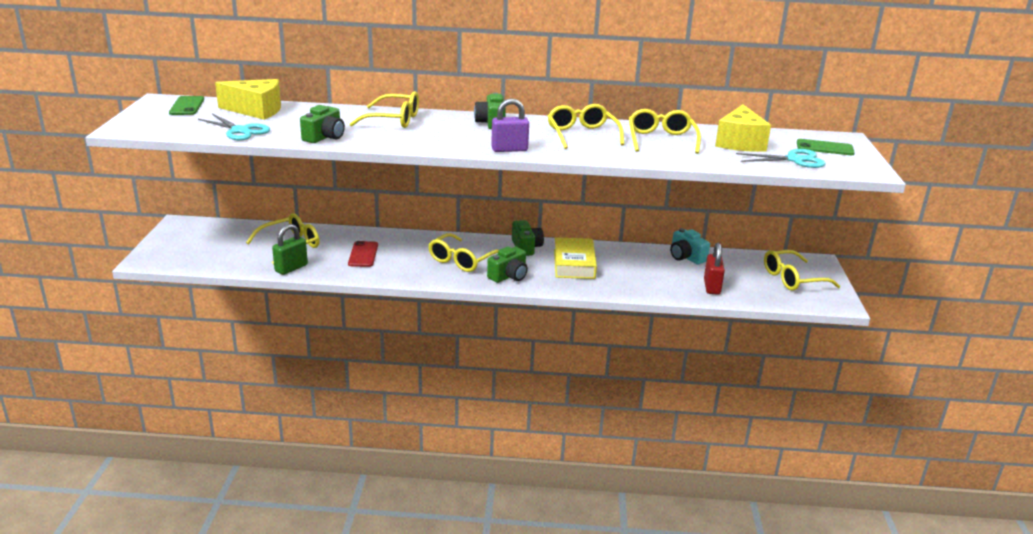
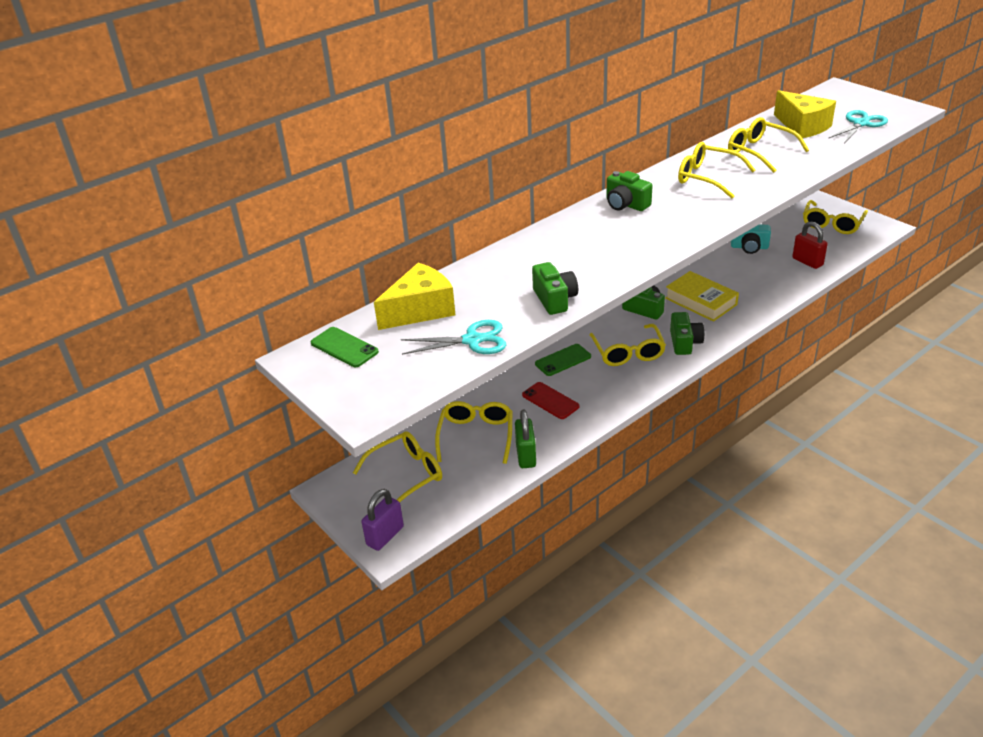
camera: 40 degrees left, 10 degrees up
yellow glasses [350,91,419,128] -> yellow glasses moved to [353,431,442,502]
purple padlock [491,98,529,152] -> purple padlock moved to [361,489,404,551]
green phone [797,139,855,155] -> green phone moved to [535,344,591,376]

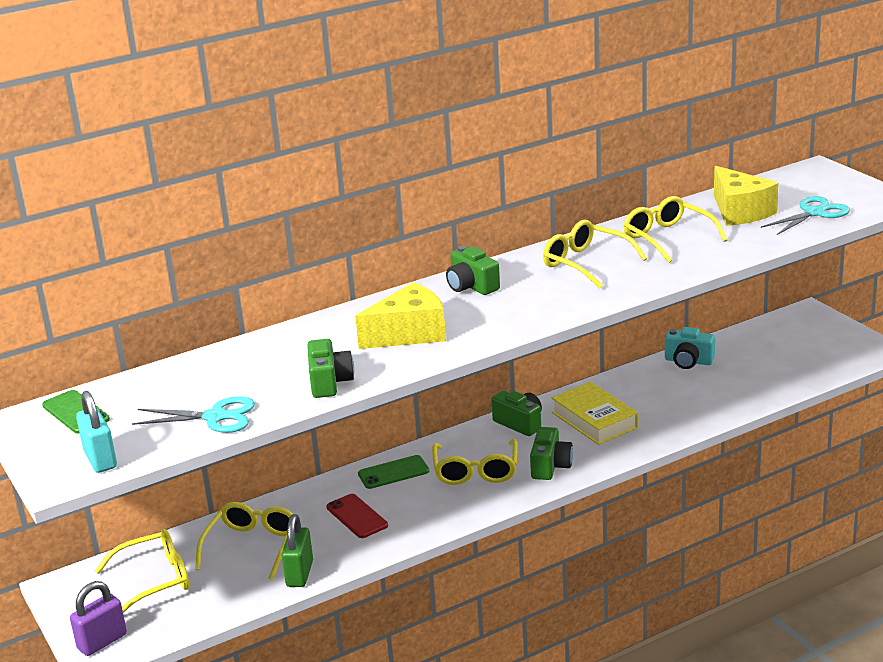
camera: 10 degrees right, 10 degrees down
yellow cheese [374,263,455,330] -> yellow cheese moved to [355,282,446,349]
red padlock [792,221,828,269] -> none
yellow glasses [803,200,868,234] -> none
none -> turquoise padlock [76,391,117,473]

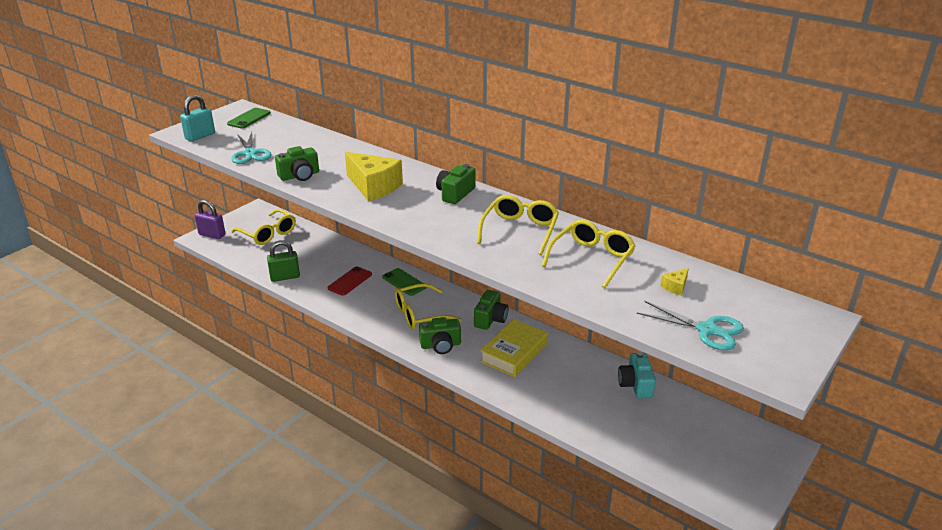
camera: 65 degrees right, 5 degrees up
yellow glasses [195,502,293,580] -> none
yellow cheese [714,166,779,226] -> yellow cheese [660,268,689,296], size x0.42

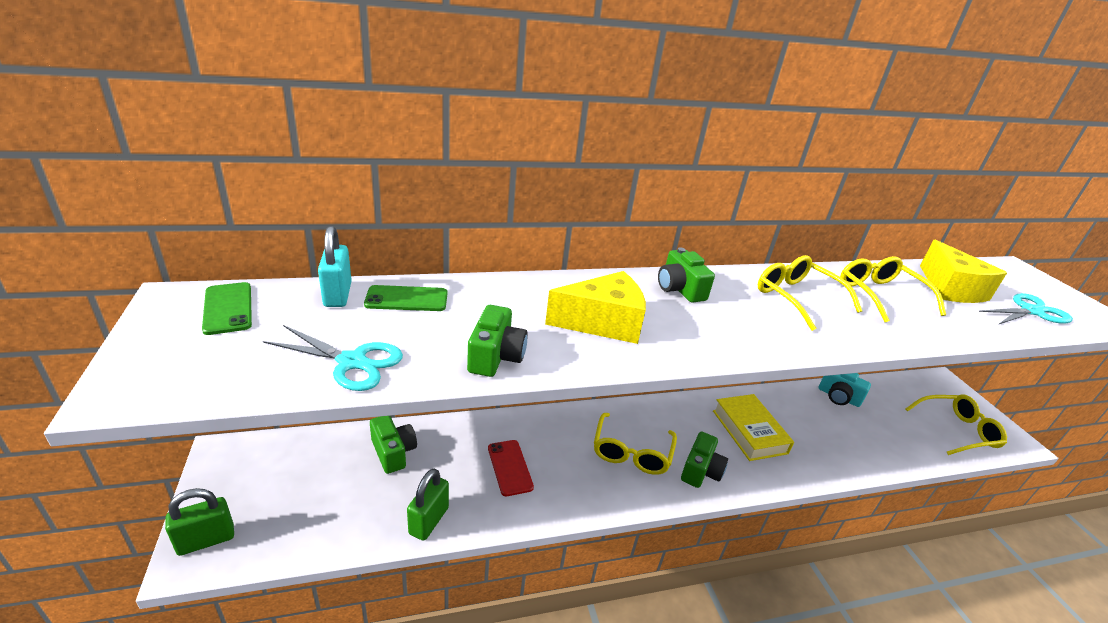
camera: 55 degrees left, 0 degrees up
turquoise padlock [180,95,215,142] -> turquoise padlock moved to [318,226,352,307]
purple padlock [195,200,225,239] -> green padlock [165,488,234,556]
yellow glasses [231,209,296,245] -> yellow glasses moved to [906,394,1007,455]
green phone [382,268,427,296] -> green phone moved to [364,285,447,311]
green camera [474,290,508,330] -> green camera moved to [370,416,417,474]
yellow cheese [660,268,689,296] -> yellow cheese [920,240,1007,303], size x2.37

